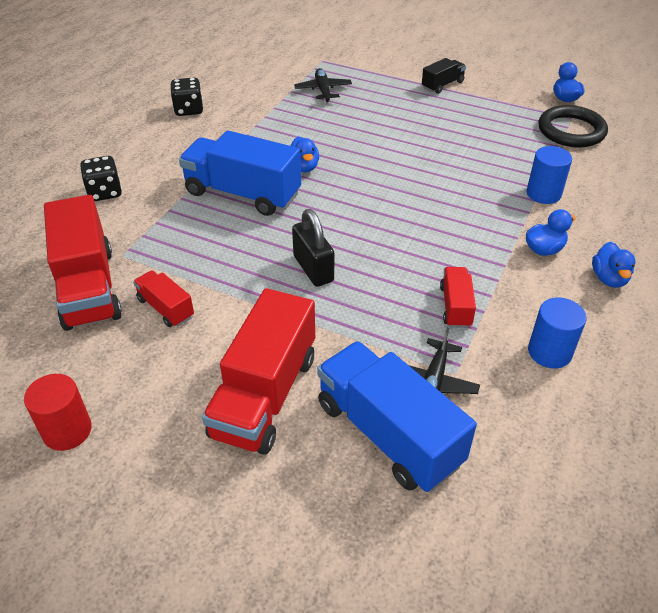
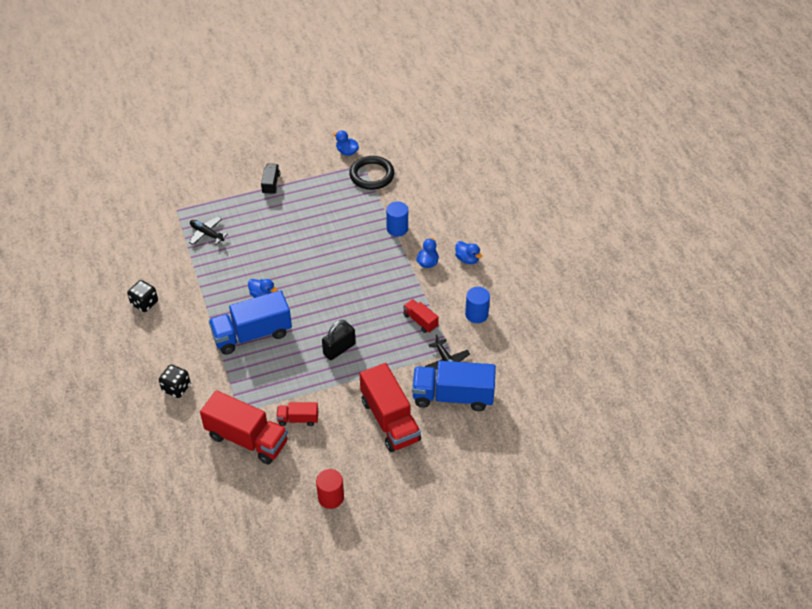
camera: 45 degrees left, 5 degrees up
black padlock [292,209,334,287] -> black padlock turned 60 degrees counterclockwise [322,320,356,360]

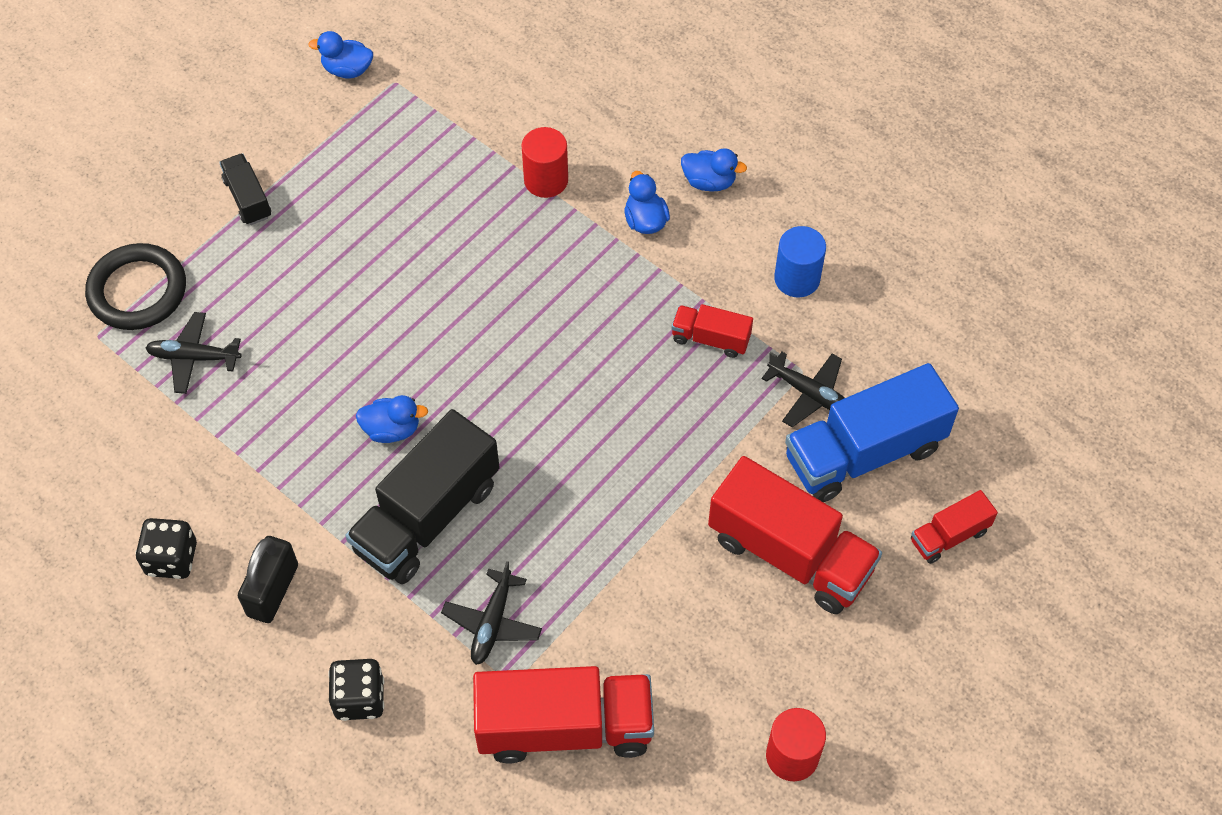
camera: 30 degrees left, 10 degrees up
blue truck [209,290,292,355] -> black truck [345,409,500,584]
red truck [276,402,318,426] -> red truck moved to [911,490,998,564]
black padlock [322,320,356,360] -> black padlock moved to [238,536,298,623]
black ring [349,156,395,190] -> black ring moved to [85,243,186,330]
blue cylinder [386,202,408,237] -> red cylinder [522,127,568,198]
none -> black plane [441,561,542,665]

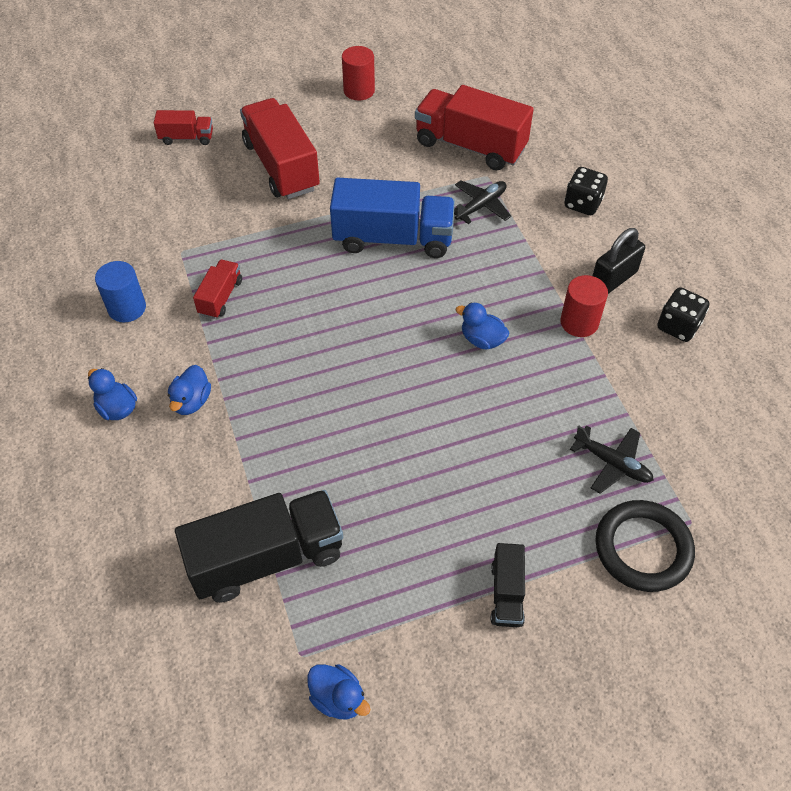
camera: 150 degrees left, 5 degrees down
black truck [345,409,500,584] -> black truck moved to [175,490,343,603]
red cylinder [522,127,568,198] -> red cylinder moved to [560,275,608,337]
red truck [671,304,753,358] -> red truck turned 120 degrees counterclockwise [193,260,242,319]
black plane [762,352,845,427] -> none
blue truck [785,363,959,502] -> blue truck moved to [330,178,455,258]

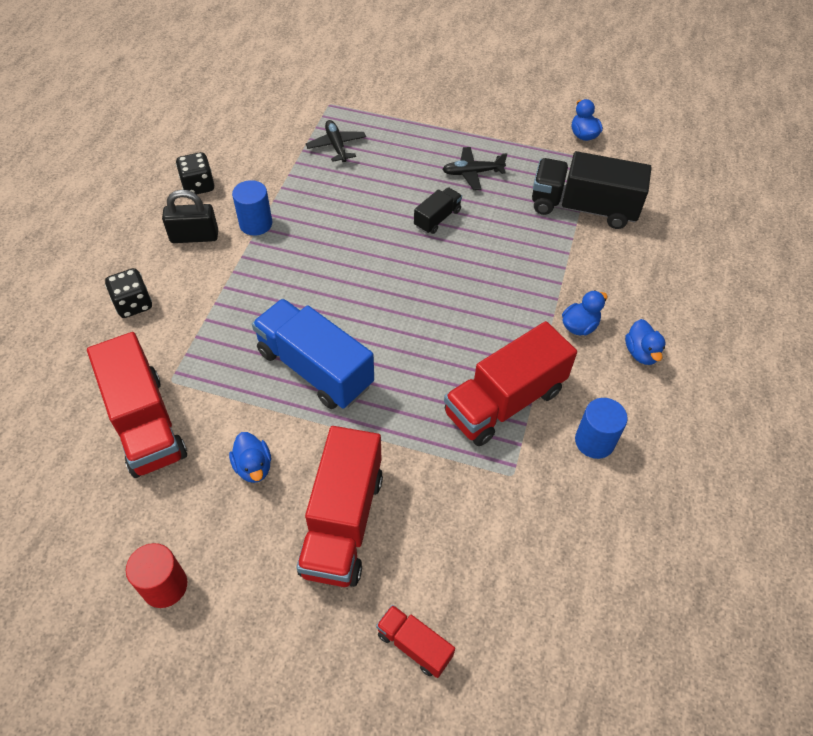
camera: 145 degrees left, 0 degrees up
red truck [193,260,242,319] -> red truck [444,321,577,446], size x2.01
black plane [454,181,511,224] -> black plane moved to [442,147,507,190]
blue duck [456,303,510,350] -> blue duck moved to [229,432,271,483]
black truck [491,543,525,627] -> black truck moved to [414,187,462,234]
red cylinder [560,275,608,337] -> blue cylinder [232,180,272,236]
black ring [595,500,695,592] -> none

